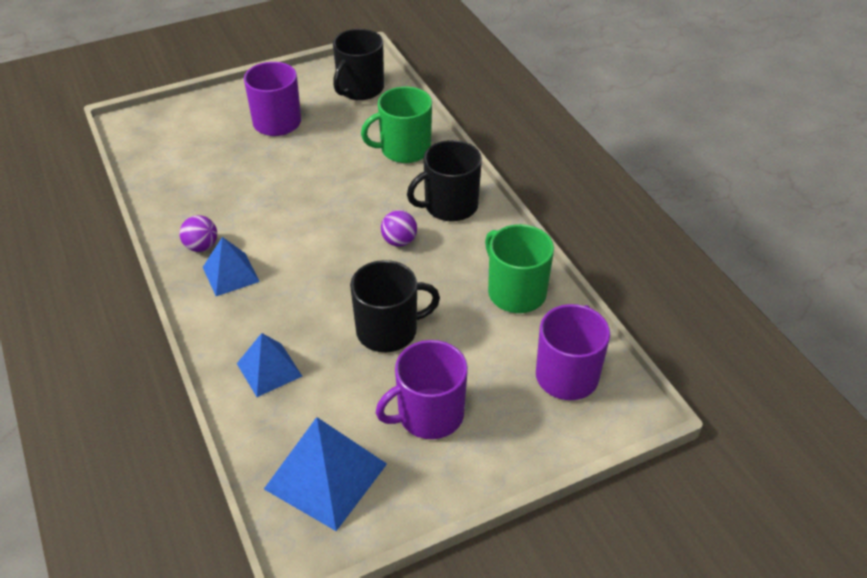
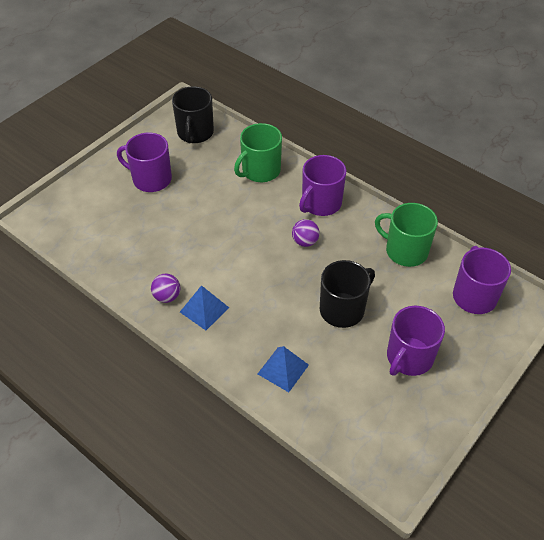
camera: 25 degrees left, 5 degrees up
blue pyramid [264,417,387,531] -> none
black mug [407,140,482,222] -> purple mug [299,155,347,216]

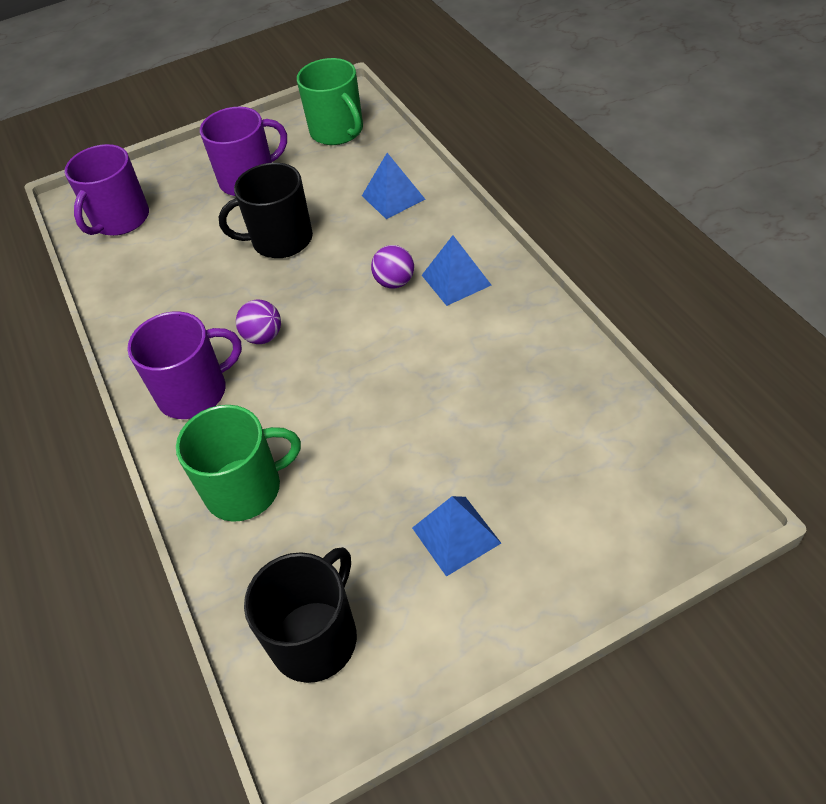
camera: 150 degrees left, 0 degrees up
purple mug [117,133,172,192] -> blue pyramid [412,496,501,577]
purple ball [151,274,180,303] -> purple ball moved to [371,245,414,288]
green mug [375,203,438,267] -> green mug moved to [297,58,363,145]

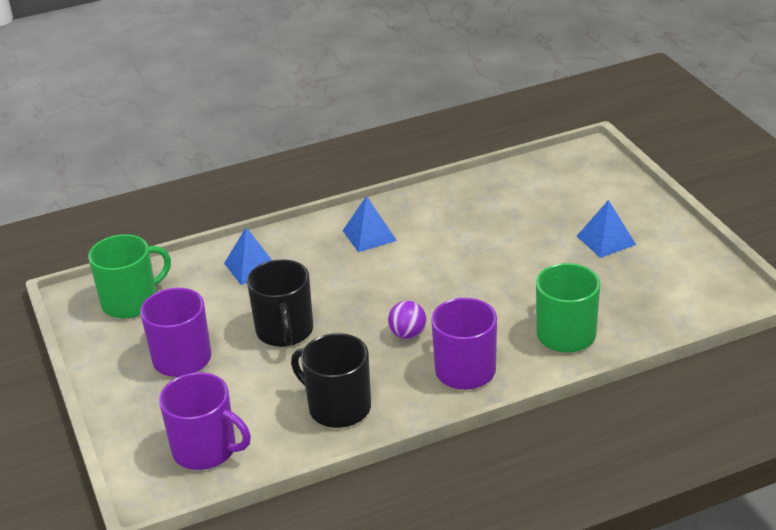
camera: 90 degrees left, 15 degrees down
black mug [244,547,357,683] -> black mug moved to [291,333,371,428]
purple ball [371,245,414,288] -> none

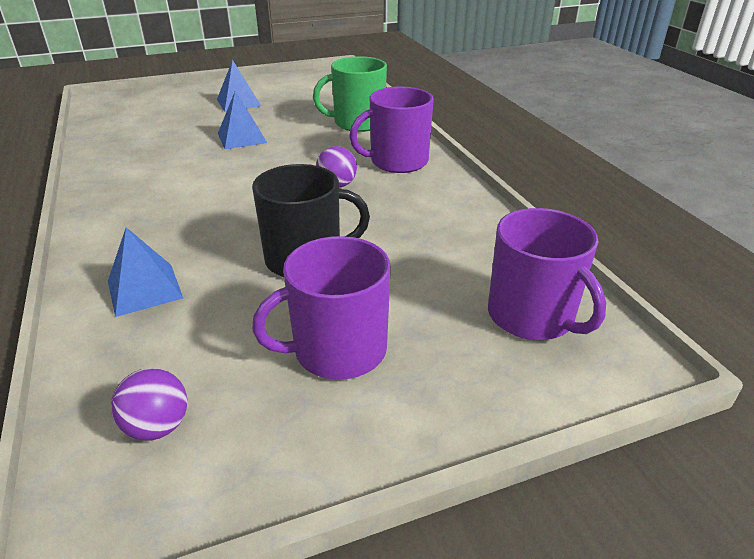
camera: 90 degrees left, 0 degrees up
green mug [88,234,171,318] -> purple ball [111,368,187,441]
purple mug [159,372,251,470] -> purple mug turned 120 degrees clockwise [488,208,606,340]
black mug [291,333,371,428] -> none
blue pyramid [343,196,397,252] -> blue pyramid moved to [218,91,267,149]

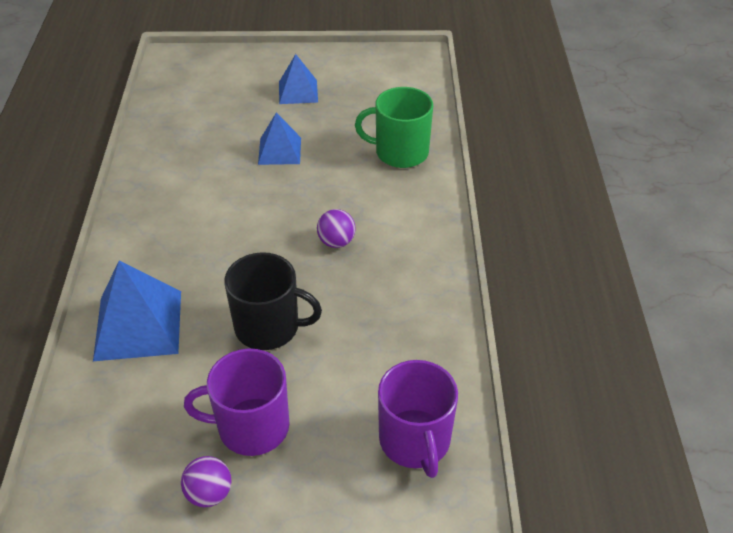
camera: 20 degrees right, 10 degrees up
blue pyramid [108,227,183,317] -> blue pyramid [93,260,181,361], size x1.62
purple ball [111,368,187,441] -> purple ball moved to [181,456,231,507]
purple mug [349,87,434,173] -> none

